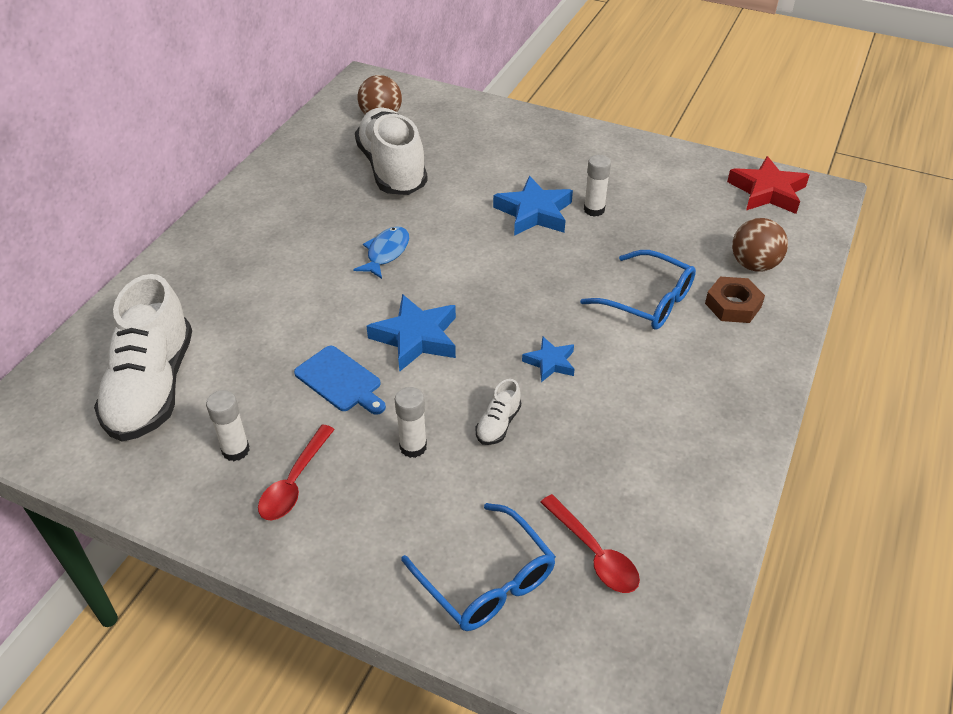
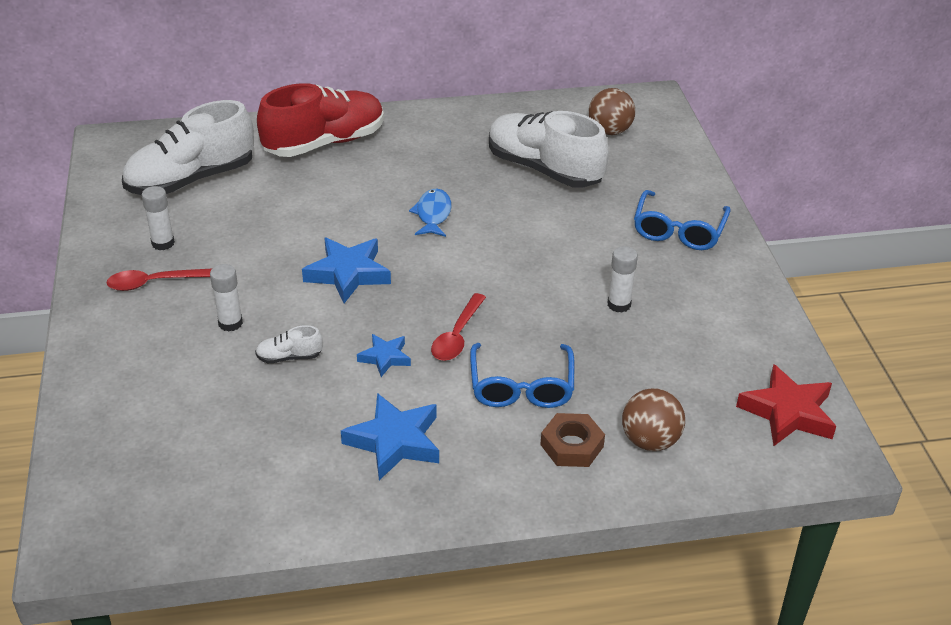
camera: 55 degrees right, 5 degrees down
blue cutting board [294,346,386,415] -> none
blue fish [353,226,409,279] -> blue fish turned 75 degrees counterclockwise [409,189,452,237]
white shoe [355,108,428,195] -> white shoe turned 90 degrees counterclockwise [489,111,609,188]
blue glasses [401,503,556,631] -> blue glasses moved to [634,190,731,250]
blue star [493,176,573,236] -> blue star moved to [341,393,439,480]
red spoon [540,494,640,593] -> red spoon moved to [431,293,486,361]
none -> red shoe [257,83,384,157]

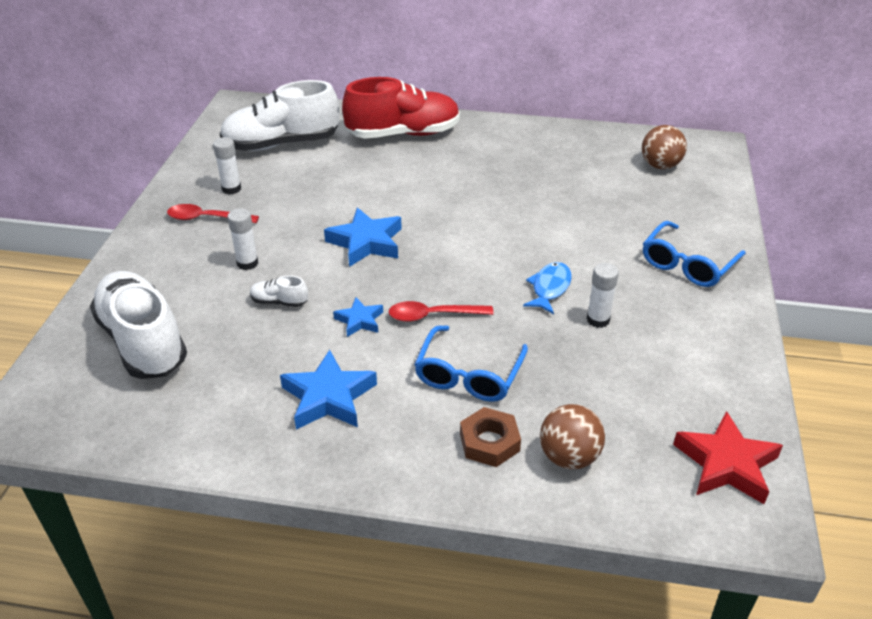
camera: 20 degrees right, 0 degrees up
blue fish [409,189,452,237] -> blue fish moved to [523,262,572,314]
red spoon [431,293,486,361] -> red spoon turned 45 degrees clockwise [389,301,494,322]
white shoe [489,111,609,188] -> white shoe moved to [90,271,187,379]

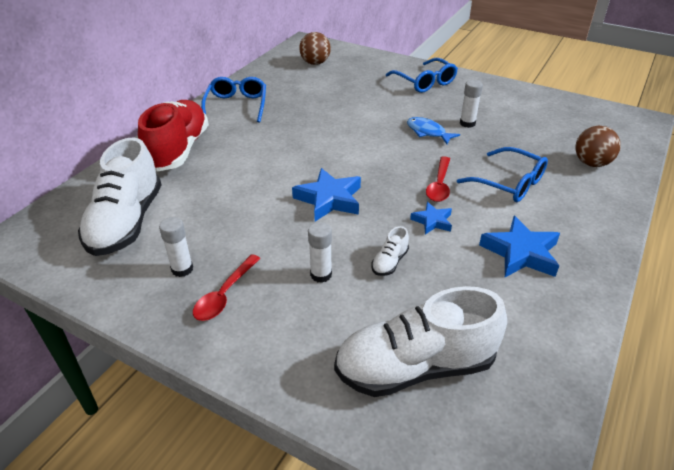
camera: 70 degrees left, 0 degrees up
brown nut [460,407,521,467] -> none
red star [673,411,783,504] -> none
none -> blue glasses [201,77,266,123]

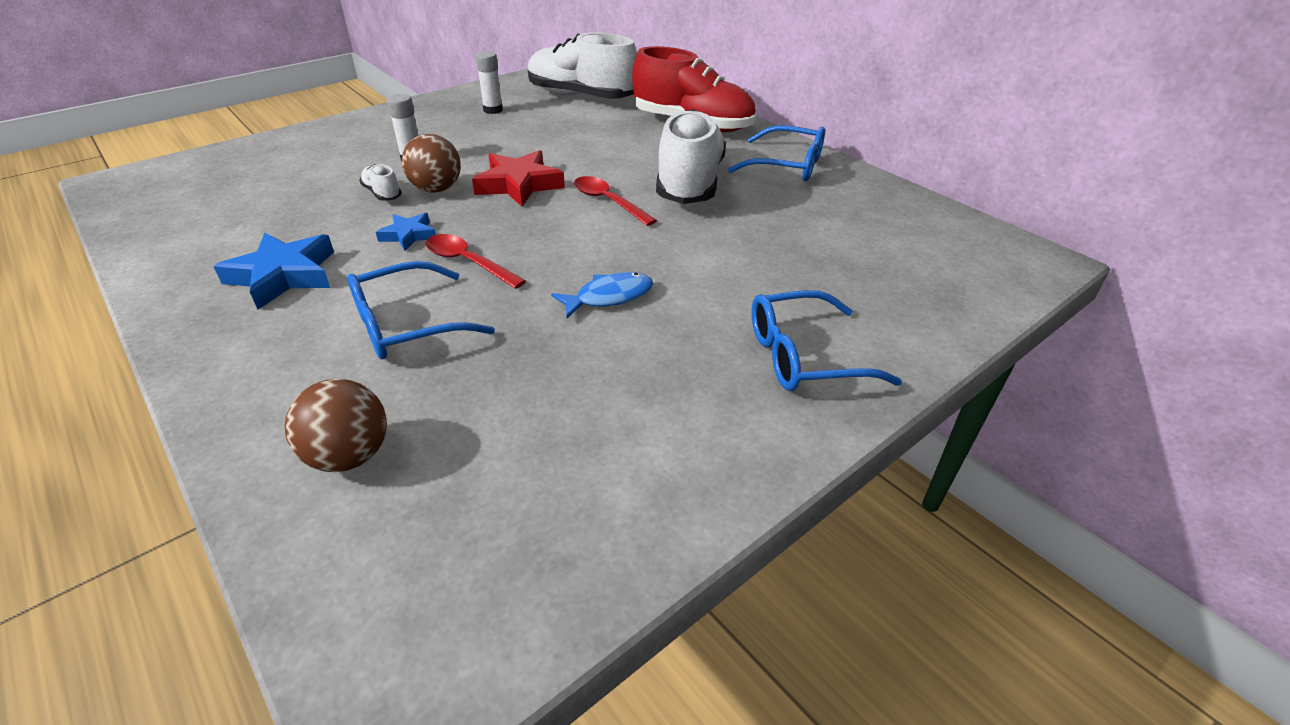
camera: 110 degrees right, 0 degrees up
red spoon [193,254,261,321] -> red spoon moved to [574,176,657,226]
blue star [292,168,361,221] -> red star [472,150,565,207]
brown ball [299,32,331,65] -> brown ball moved to [402,134,461,193]
white shoe [334,286,507,397] -> white shoe moved to [656,109,726,204]
white glue stick [460,80,483,128] -> none

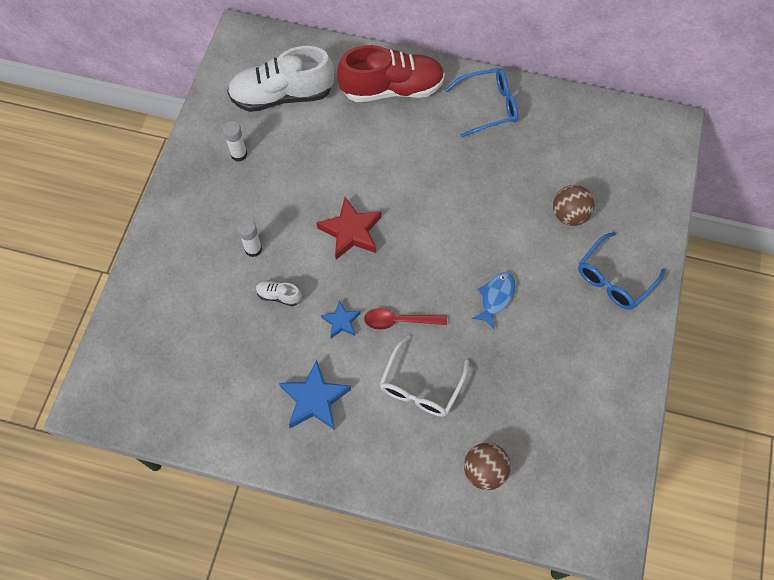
camera: 35 degrees left, 25 degrees up
blue glasses [347,261,495,359] -> white glasses [380,335,469,417]
brown ball [402,134,461,193] -> brown ball moved to [553,185,595,226]
red spoon [574,176,657,226] -> none
white shoe [656,109,726,204] -> none

